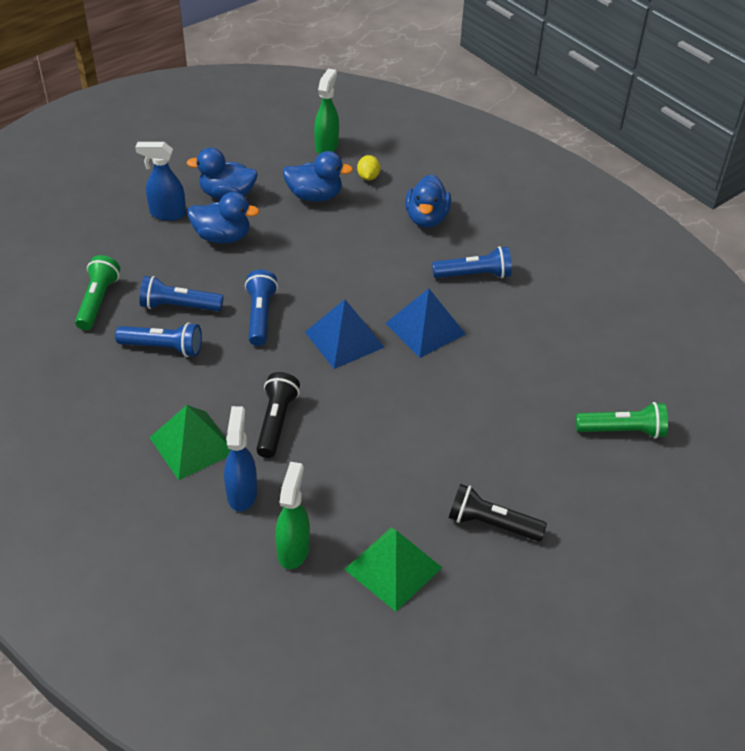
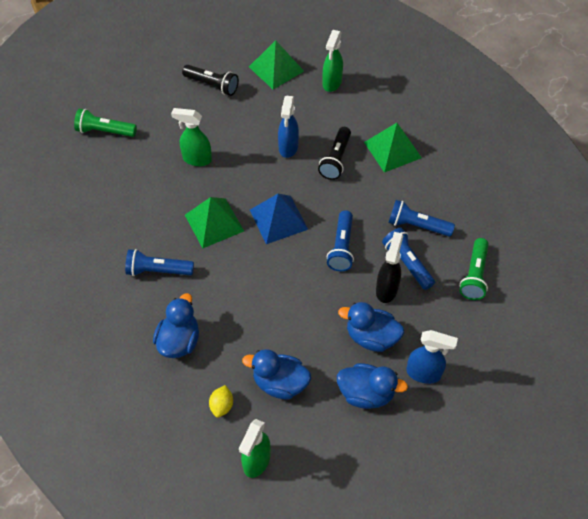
camera: 170 degrees left, 10 degrees up
blue flashlight [139,276,223,311] -> blue flashlight turned 135 degrees counterclockwise [382,228,435,290]
blue spray bottle [224,406,257,512] -> blue spray bottle moved to [278,96,299,158]
blue pyramid [385,288,466,358] -> green pyramid [185,197,244,248]
none -> green spray bottle [171,108,212,166]
none -> black spray bottle [376,232,403,303]

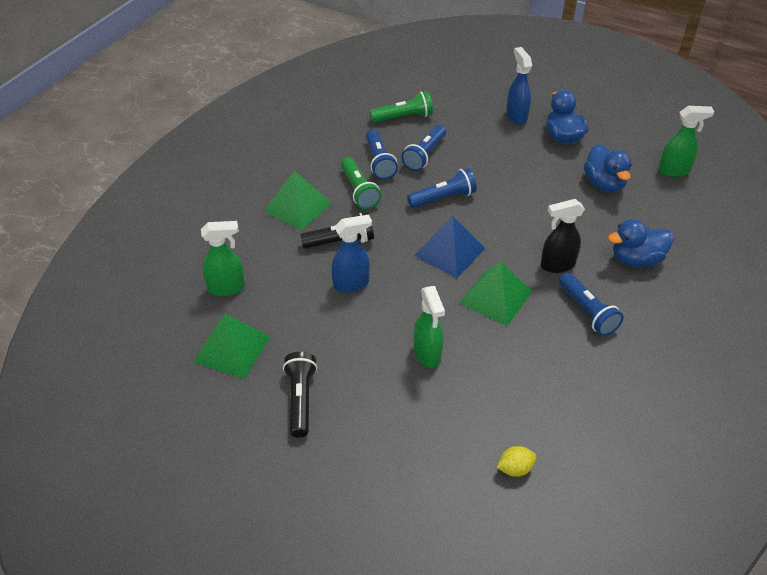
camera: 120 degrees left, 10 degrees down
green flashlight [74,109,137,137] -> green flashlight moved to [341,157,381,209]
yellow lemon [209,385,233,417] -> yellow lemon moved to [497,446,537,477]
blue duck [338,302,404,352] -> none
black spray bottle [376,232,403,303] -> black spray bottle moved to [541,199,585,273]

